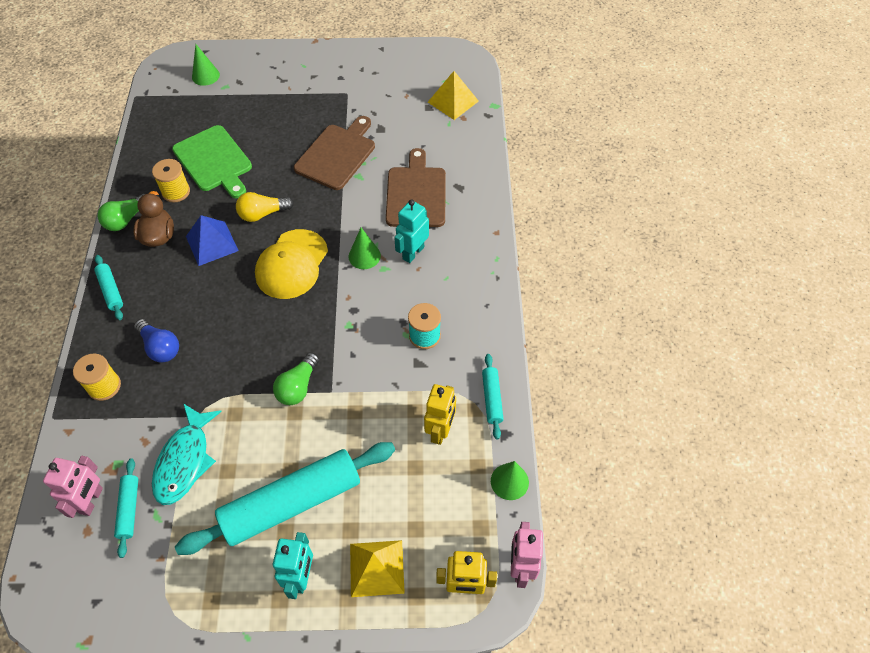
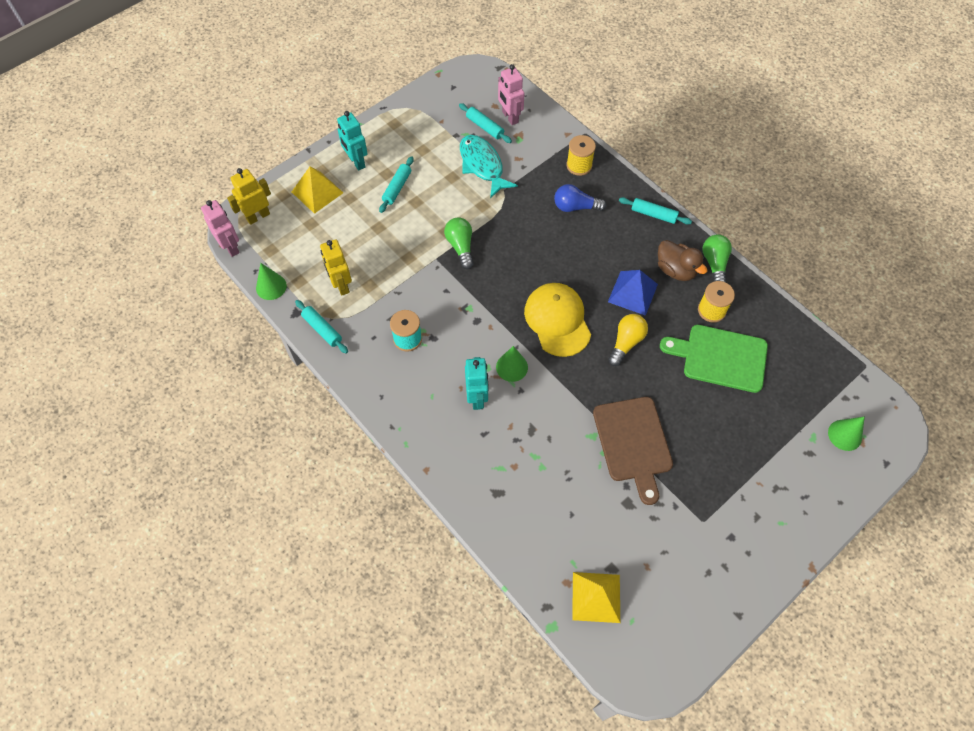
camera: 140 degrees right, 5 degrees up
turquoise rolling pin [175,442,395,555] -> turquoise rolling pin [379,156,413,213], size x0.44
brown cutting board [386,148,446,227] -> none

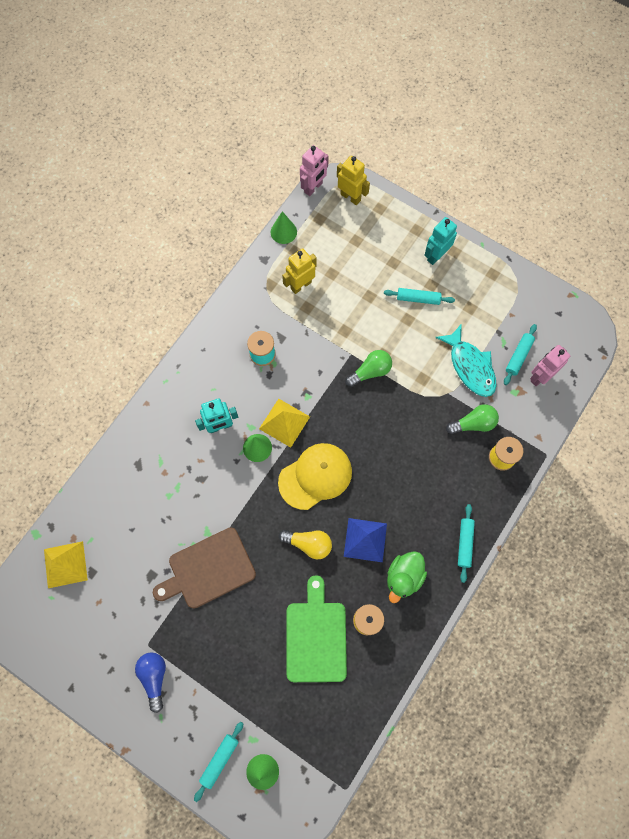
camera: 75 degrees right, 10 degrees up
yellow pyramid [292,167,343,214] -> yellow pyramid moved to [259,399,310,448]
turquoise rolling pin [295,300,348,354] -> turquoise rolling pin moved to [194,722,243,802]
turquoise fish [460,135,518,198] -> turquoise fish turned 105 degrees clockwise [435,324,497,397]
blue light bulb [554,184,606,212] -> blue light bulb moved to [135,652,166,713]
brown duck [658,240,708,281] -> green duck [387,551,427,603]
green light bulb [703,235,732,282] -> green light bulb moved to [446,404,499,434]

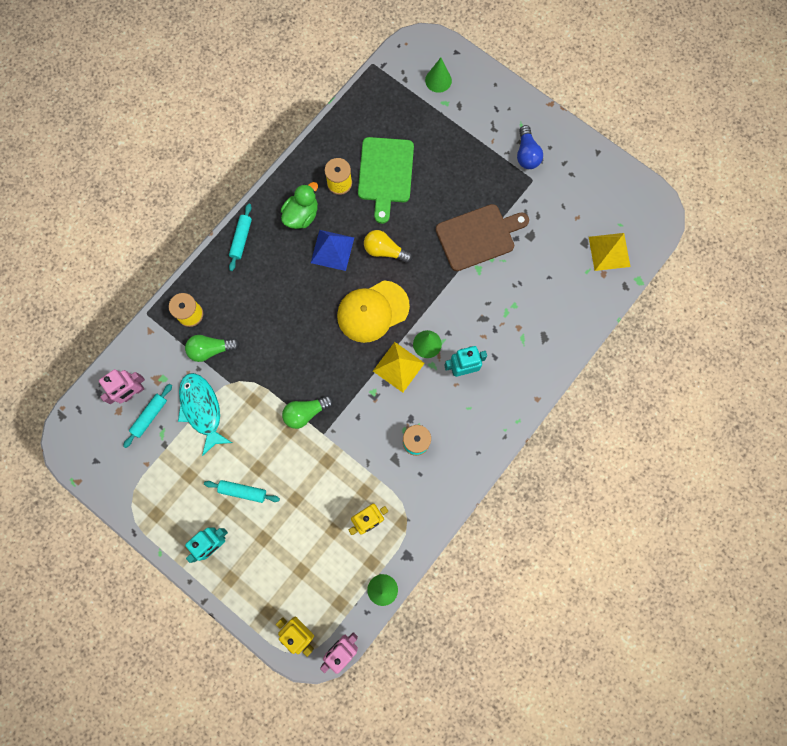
camera: 175 degrees left, 5 degrees up
turquoise rolling pin [194,722,243,802] -> none

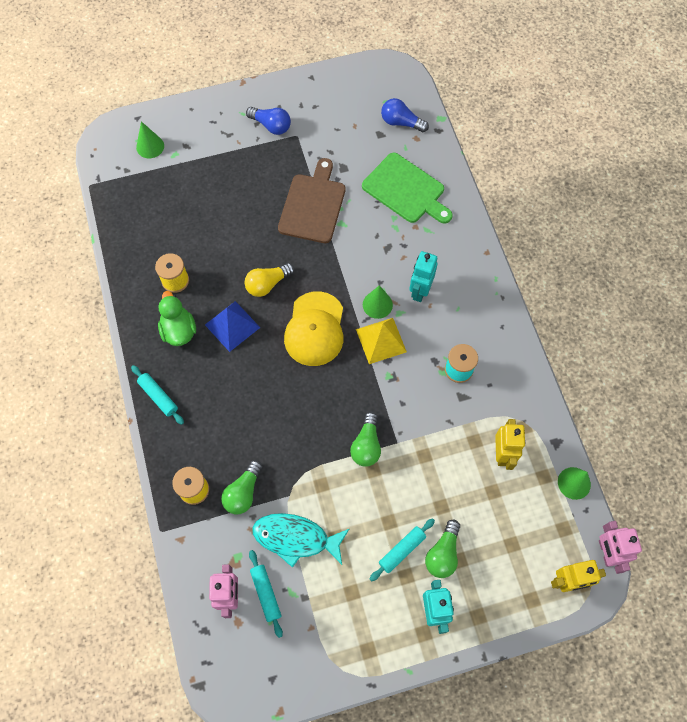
camera: 55 degrees left, 10 degrees down
green cutting board [358,137,414,224] -> green cutting board moved to [362,153,453,224]
yellow pyramid [589,233,631,271] -> blue light bulb [381,98,429,132]
none -> green light bulb [425,520,460,578]

